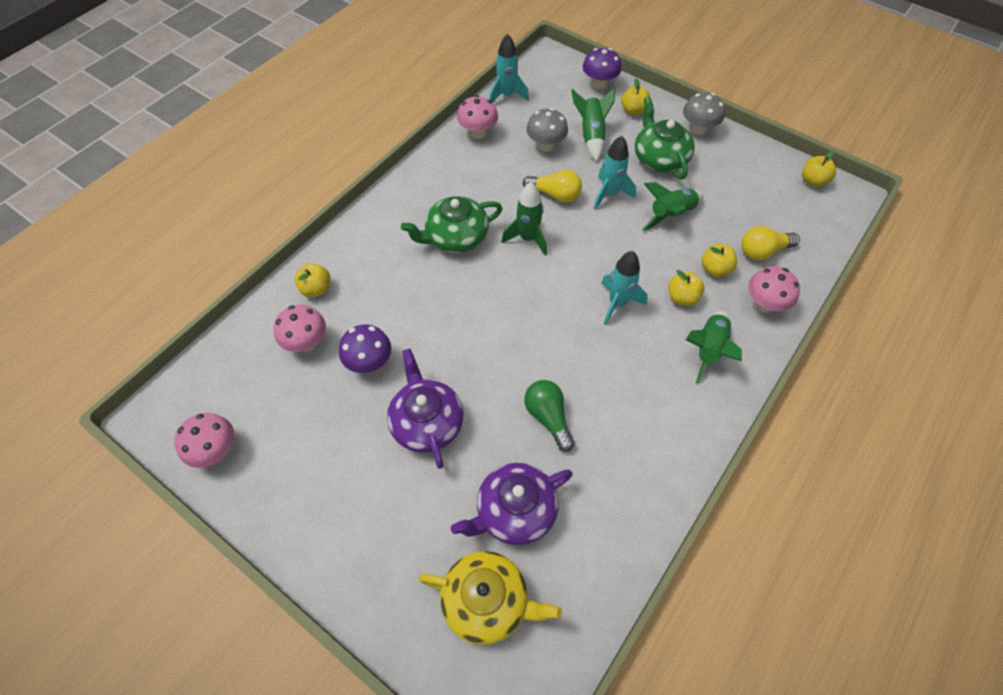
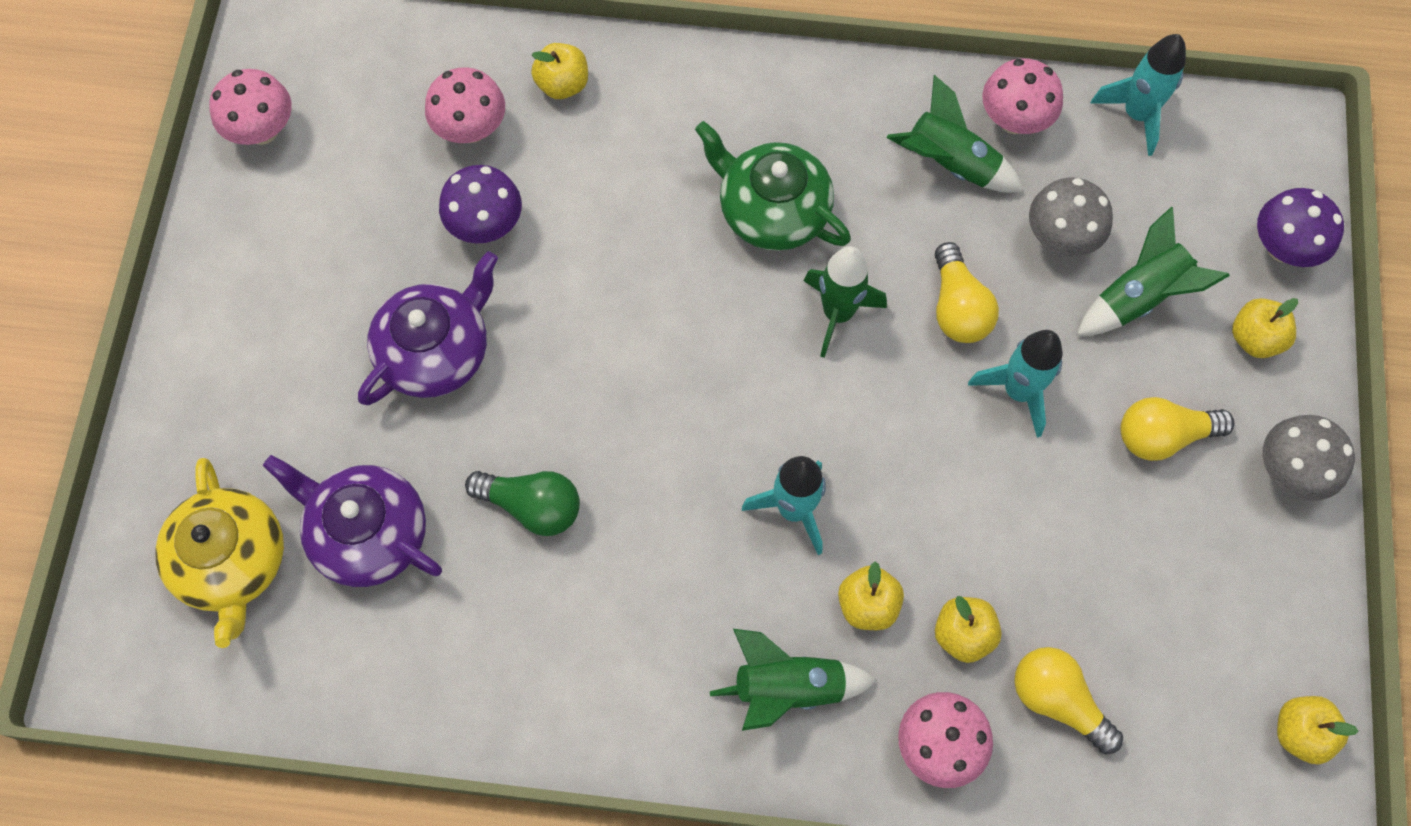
camera: 60 degrees right, 10 degrees up
green light bulb [524,380,575,452] -> green light bulb turned 75 degrees clockwise [465,471,580,536]
green teapot [635,97,695,179] -> yellow light bulb [1120,397,1235,461]
green rocket [642,182,703,231] -> green rocket moved to [887,75,1024,193]

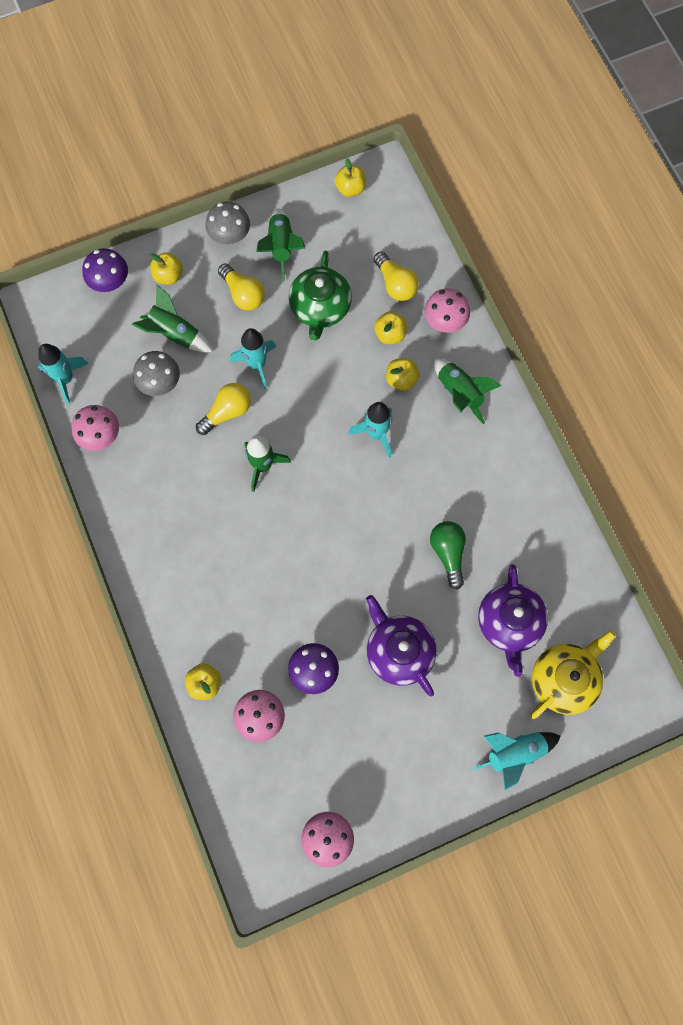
camera: 120 degrees left, 5 degrees up
purple teapot [358,251,498,405] -> purple teapot turned 45 degrees clockwise [366,595,437,696]
green teapot [695,121,851,251] -> green teapot moved to [289,251,352,340]
green rocket [887,75,1024,193] -> green rocket moved to [256,208,305,281]
yellow light bulb [1014,647,1123,754] -> yellow light bulb turned 45 degrees counterclockwise [373,252,419,301]
none -> turquoise rocket [474,732,561,790]

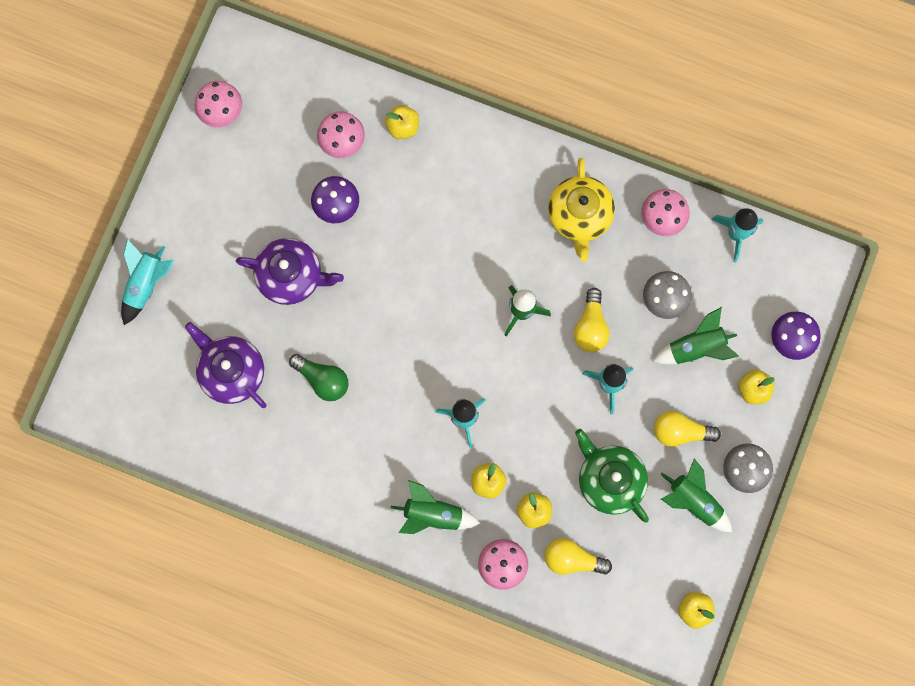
camera: 135 degrees right, 5 degrees up
yellow teapot [531,631,616,719] -> yellow teapot moved to [548,158,615,262]

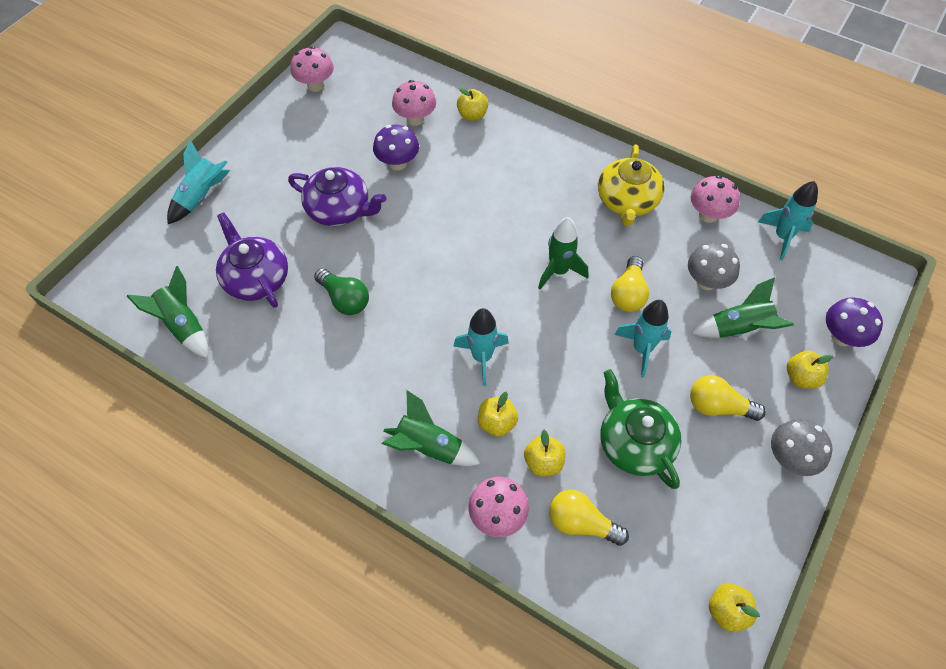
camera: 10 degrees right, 20 degrees down
green rocket [660,459,732,532] -> green rocket moved to [127,266,208,358]

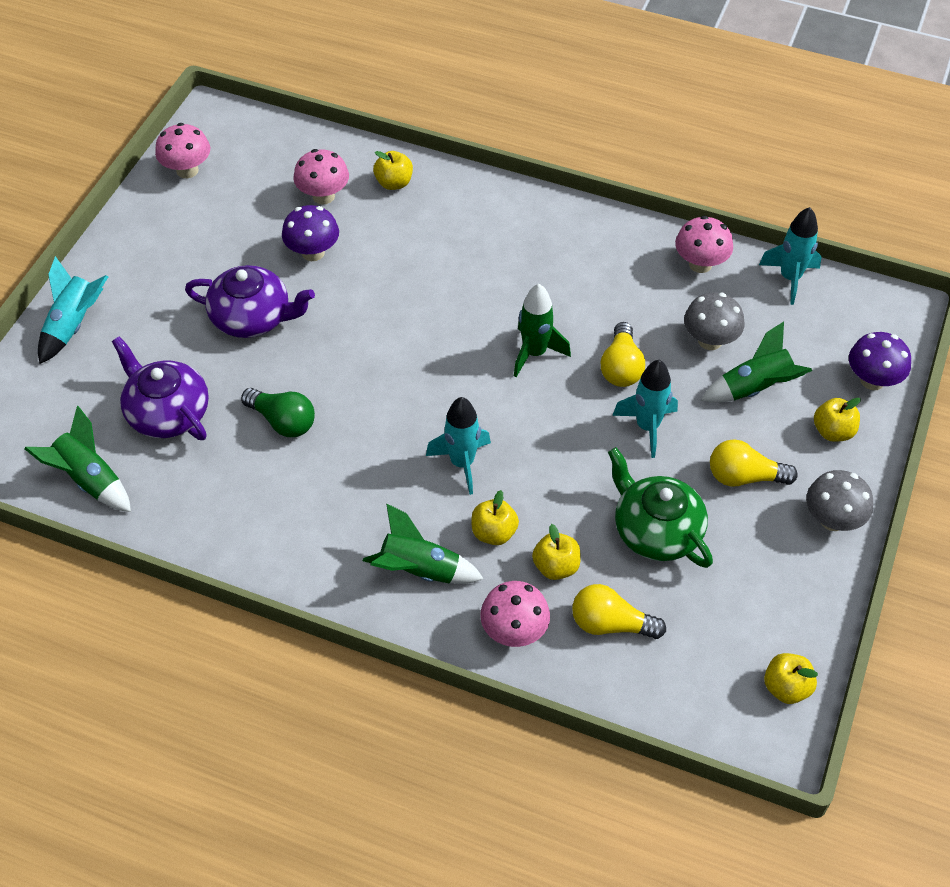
camera: 10 degrees left, 5 degrees down
yellow teapot [598,144,665,226] -> none

